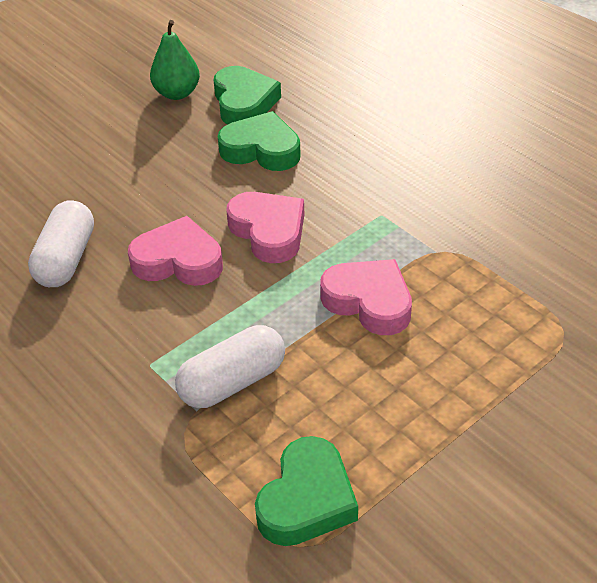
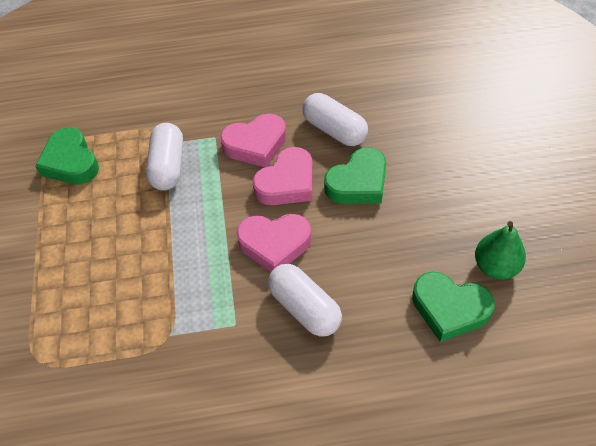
camera: 125 degrees right, 10 degrees up
green heart [218,111,301,171] -> green heart moved to [324,147,386,204]
pink heart [320,259,412,335] -> pink heart moved to [220,113,286,167]
none -> white capsule [268,264,342,337]

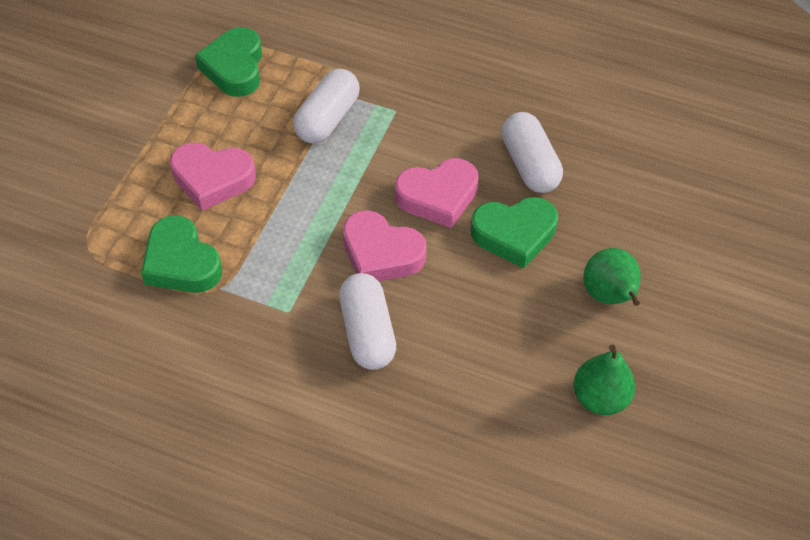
camera: 25 degrees right, 0 degrees up
pink heart [220,113,286,167] -> pink heart moved to [170,143,256,211]
green heart [412,272,495,342] -> green heart moved to [141,215,222,293]
none -> green pear [583,248,641,306]

